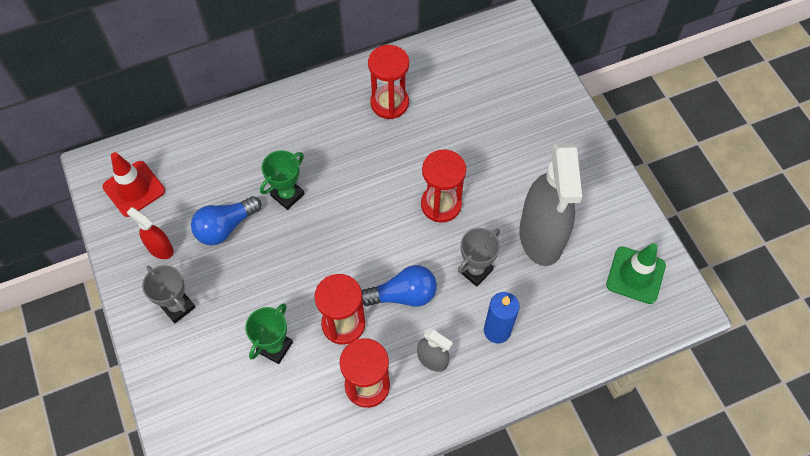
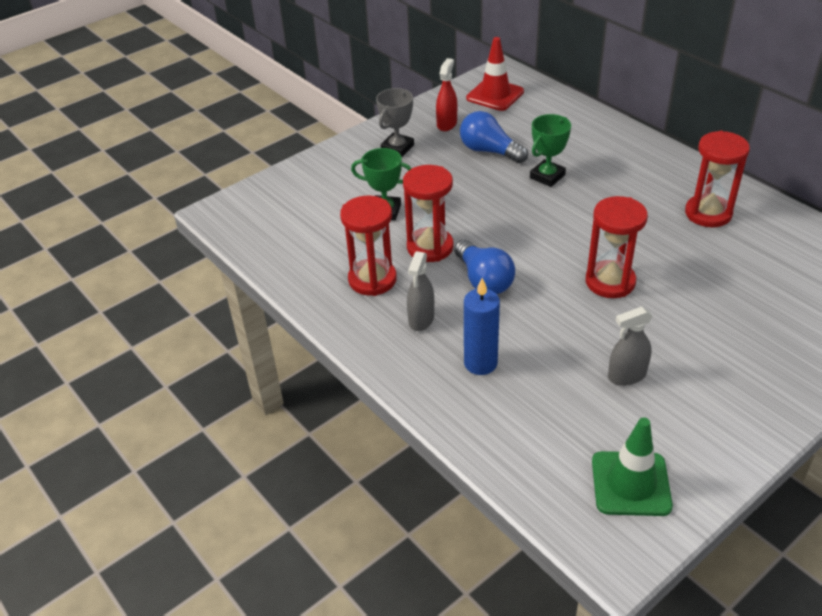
camera: 75 degrees right, 20 degrees down
green trophy [260,150,304,210] -> green trophy turned 75 degrees counterclockwise [530,114,571,187]
grey trophy [458,228,500,287] -> none
grey spray bottle [519,143,582,266] -> grey spray bottle [608,307,653,386], size x0.45

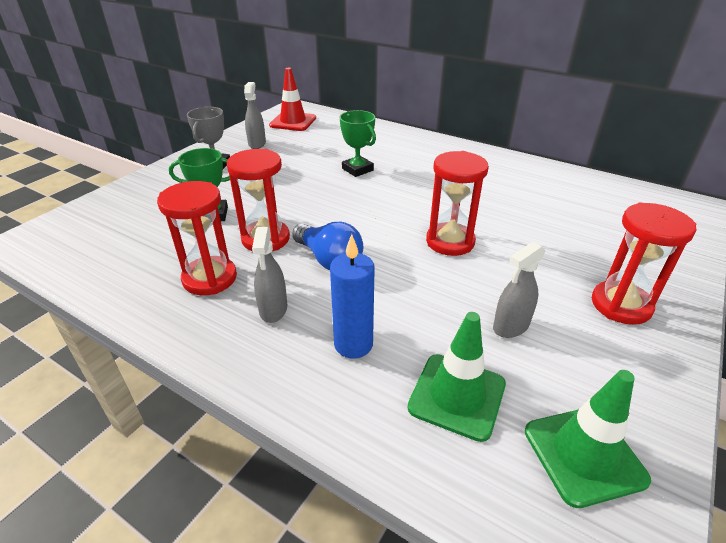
camera: 20 degrees left, 5 degrees down
red spray bottle [436,58,457,131] -> grey spray bottle [244,82,266,149]
blue light bulb [460,111,528,163] -> none
green trophy [530,114,571,187] -> green trophy turned 60 degrees counterclockwise [340,110,376,177]
red hourglass [685,131,750,227] -> red hourglass moved to [592,202,696,325]
none -> green traffic cone [408,312,506,442]

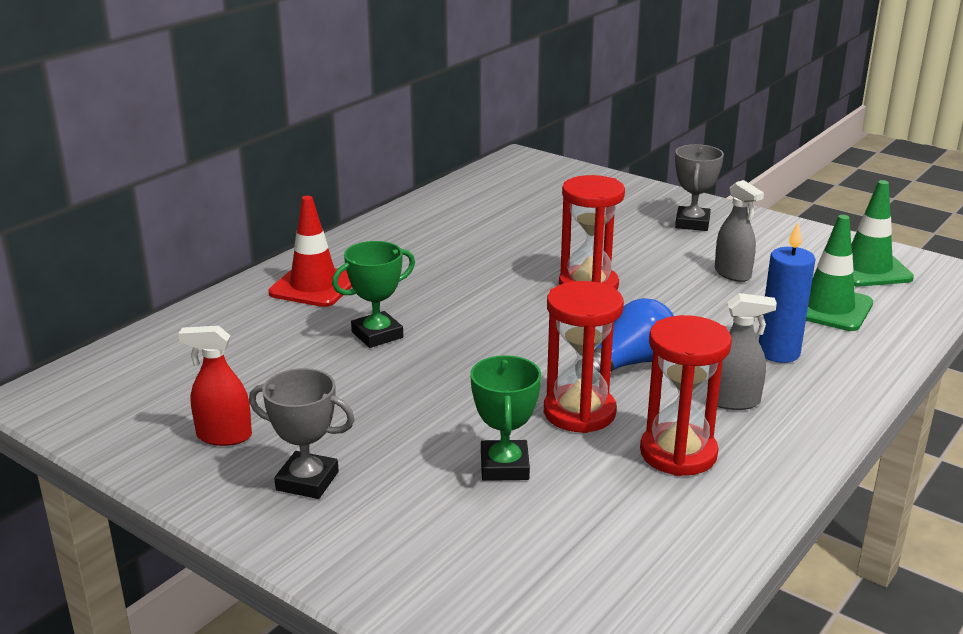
camera: 85 degrees left, 10 degrees down
grey spray bottle [244,82,266,149] -> red spray bottle [178,326,252,446]
red traffic cone [269,68,316,131] -> red traffic cone moved to [268,196,352,307]
red hourglass [592,202,696,325] -> grey trophy [675,144,724,231]

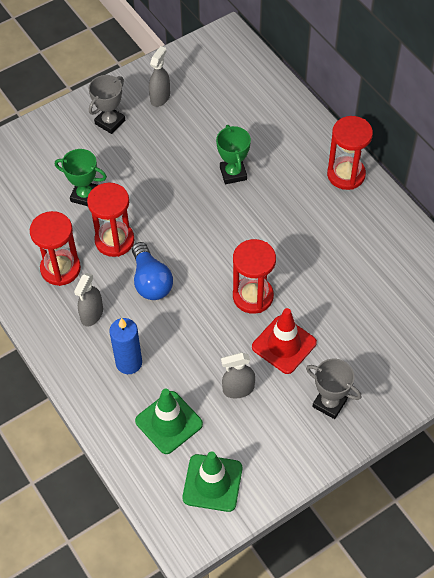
camera: 110 degrees right, 30 degrees up
red spray bottle [178,326,252,446] -> grey spray bottle [149,46,170,107]
red traffic cone [268,196,352,307] -> red traffic cone moved to [252,308,317,374]
none -> red hourglass [327,116,373,190]

